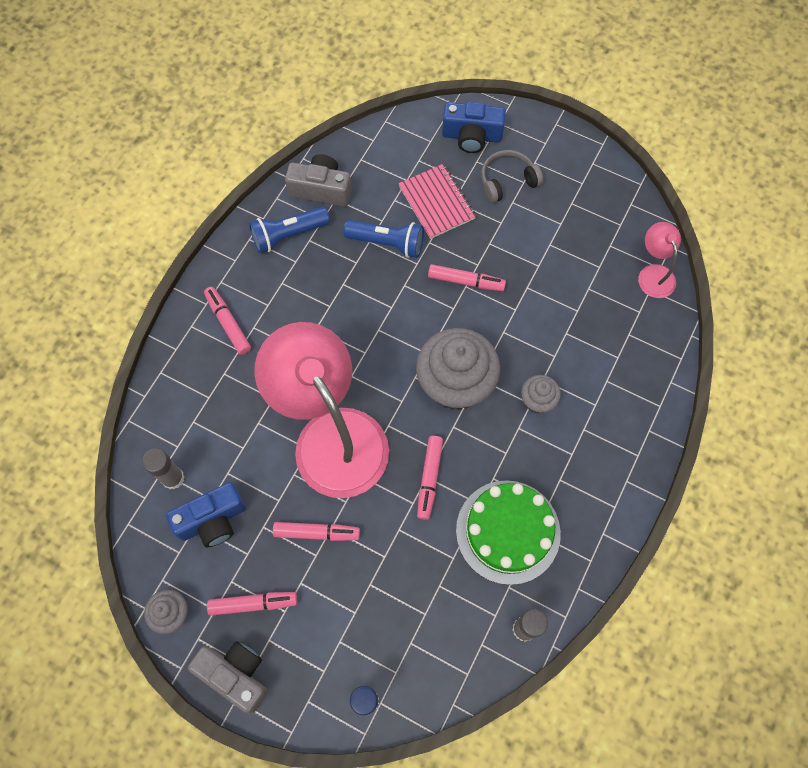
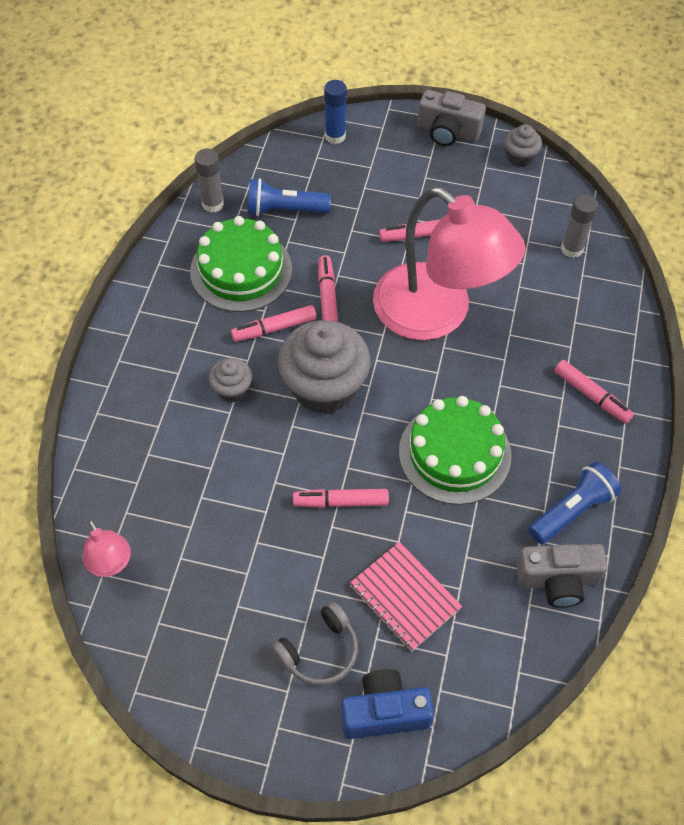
camera: 165 degrees right, 10 degrees down
blue camera [166,482,246,547] -> none
pink marker [207,592,297,616] -> pink marker moved to [231,305,317,342]
blue flashlight [343,220,424,258] -> blue flashlight moved to [248,178,331,216]
none -> green cake [399,396,511,505]

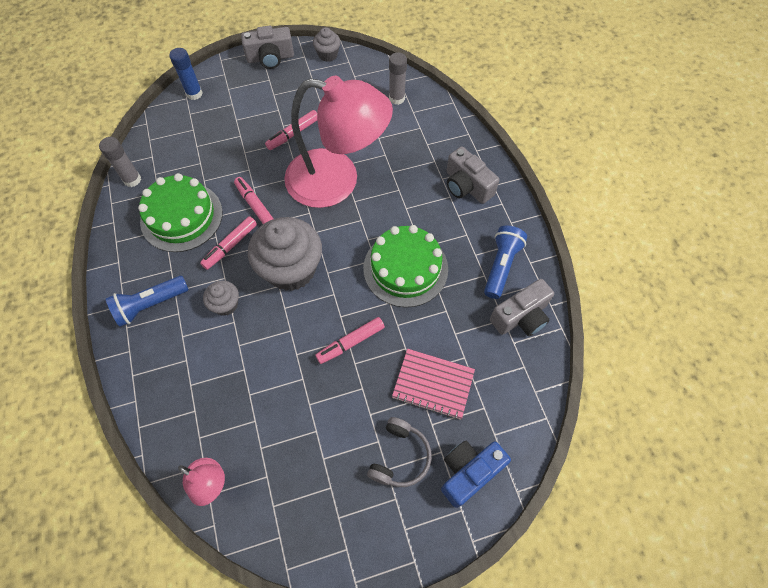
camera: 30 degrees left, 5 degrees up
blue flashlight [248,178,331,216] -> blue flashlight moved to [106,276,189,327]
pink marker [554,360,634,424] -> grey camera [446,147,500,204]

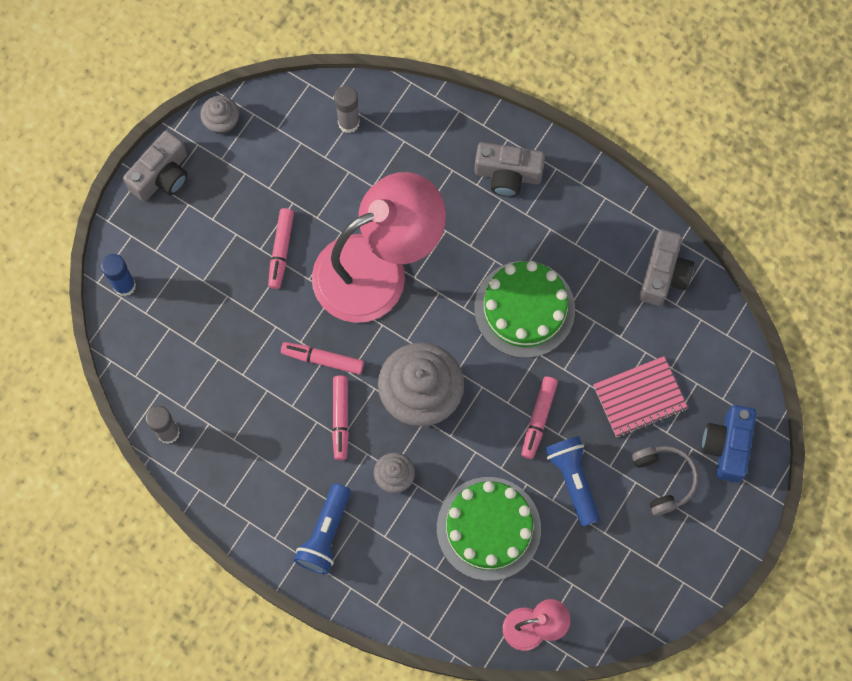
camera: 40 degrees left, 10 degrees up
green cake [138,173,223,252] -> green cake moved to [437,477,541,581]
blue flashlight [484,226,527,299] -> blue flashlight moved to [545,436,600,527]

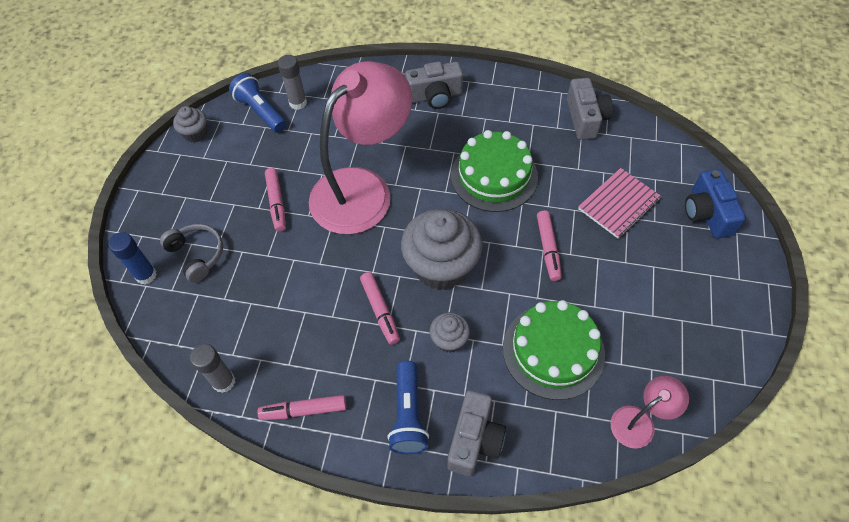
camera: 20 degrees left, 15 degrees down
grey camera [123,130,188,202] -> grey camera moved to [447,390,506,476]
pink marker [281,342,364,375] -> pink marker moved to [257,395,346,420]
blue flashlight [545,436,600,527] -> blue flashlight moved to [229,73,287,133]
grey headphones [632,446,698,516] -> grey headphones moved to [160,224,223,283]

